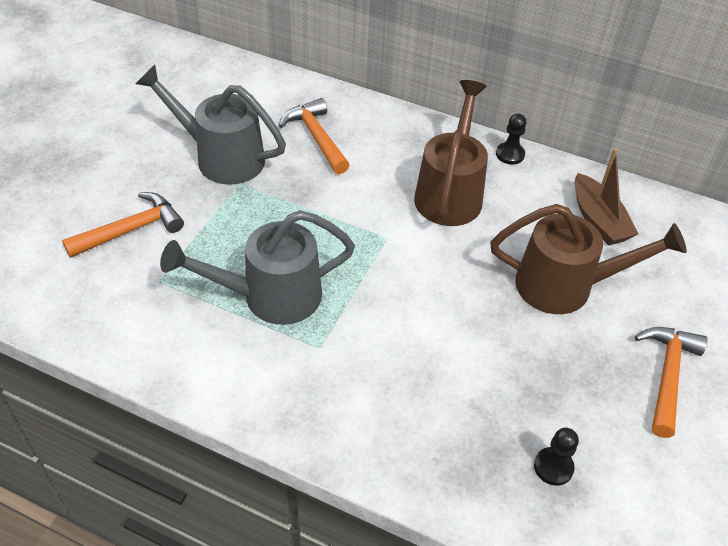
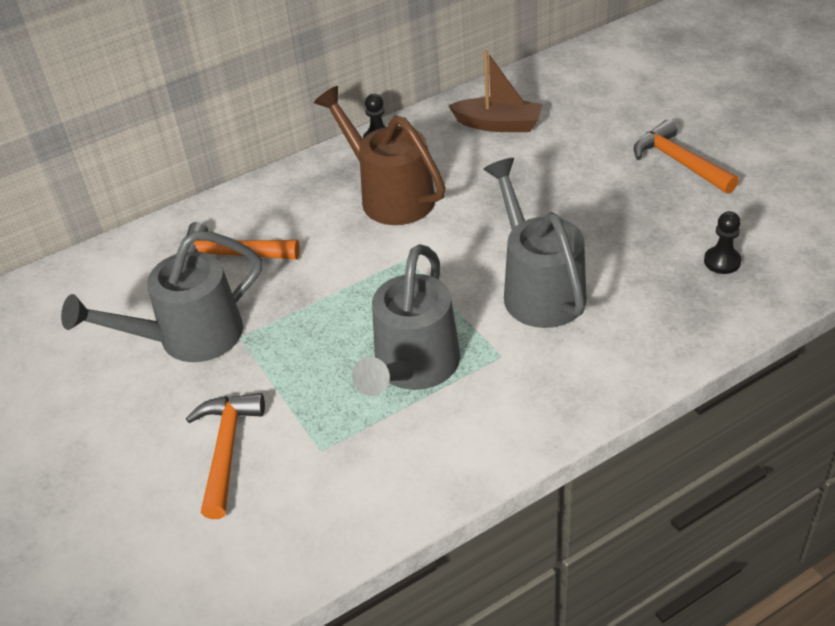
camera: 50 degrees left, 5 degrees down
brown watering can [490,204,687,314] -> none
none -> grey watering can [484,158,586,328]

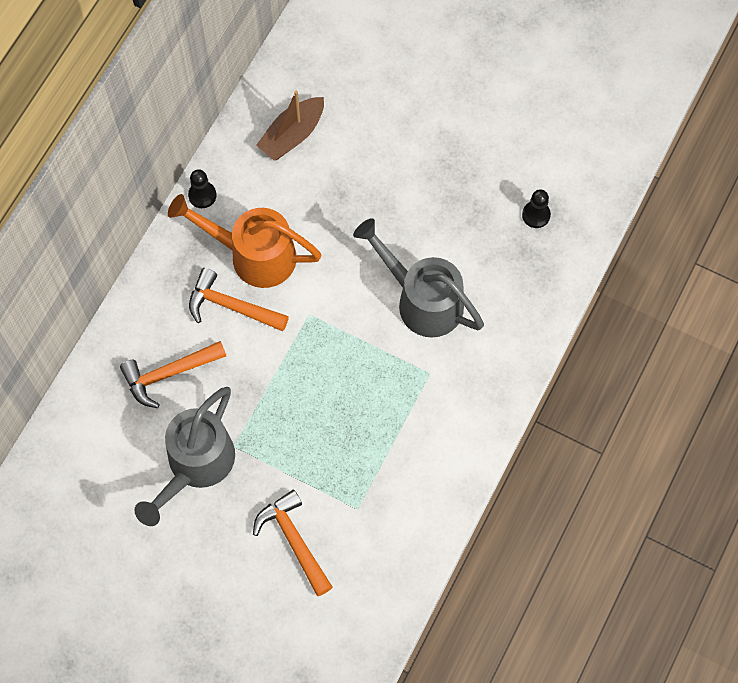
camera: 35 degrees left, 25 degrees up
brown watering can [314,86,446,225] -> orange watering can [168,194,322,288]
grey watering can [352,244,460,396] -> none
brown boat [448,50,543,132] -> brown boat turned 150 degrees clockwise [256,91,324,161]
orange hammer [634,120,739,194] -> orange hammer moved to [189,268,289,331]

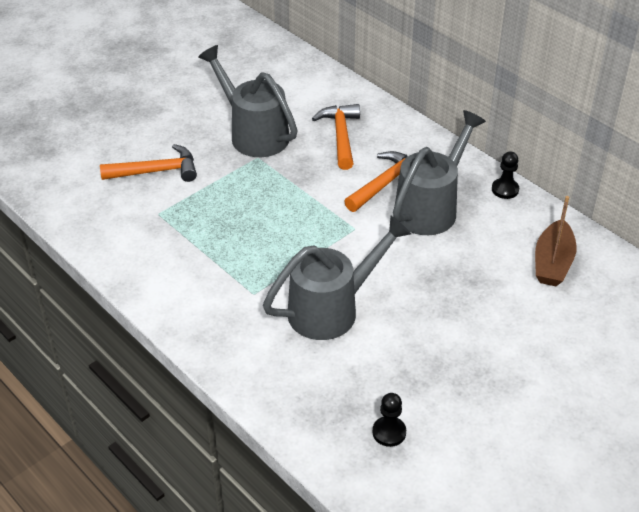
camera: 110 degrees right, 25 degrees down
orange watering can [168,194,322,288] -> grey watering can [393,110,486,235]
brown boat [256,91,324,161] -> brown boat turned 135 degrees counterclockwise [535,196,577,286]

